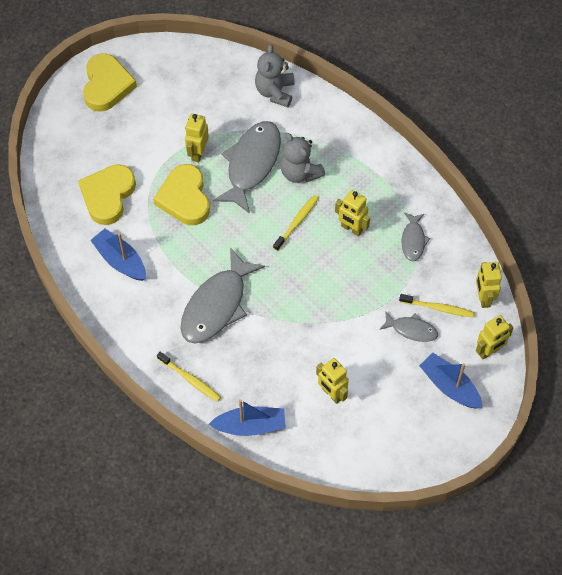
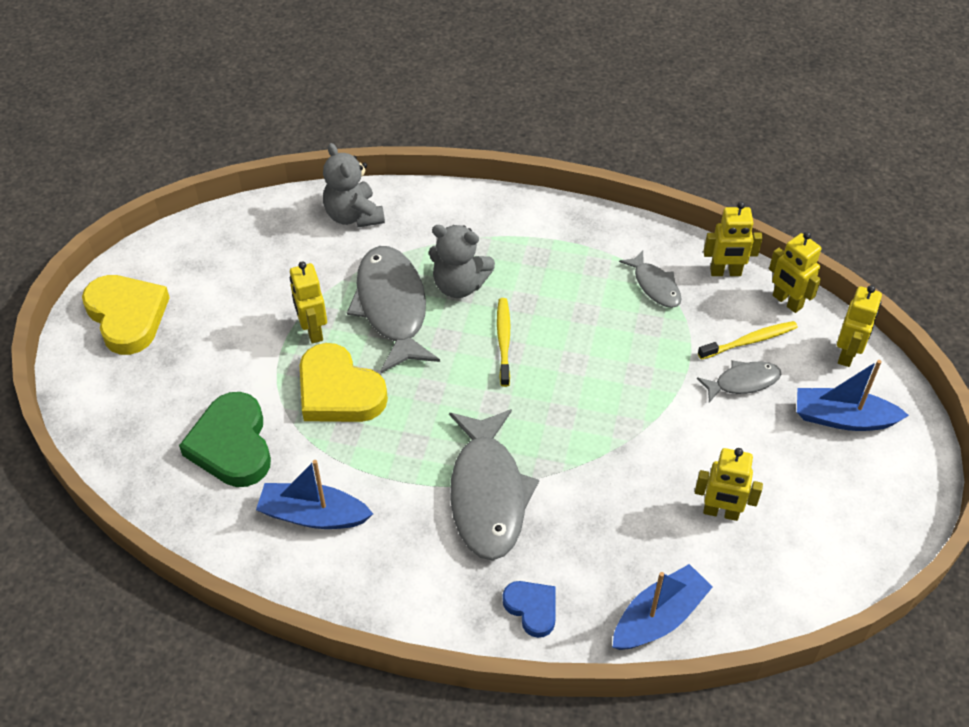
camera: 35 degrees left, 10 degrees down
yellow heart [78,164,136,225] -> green heart [179,392,271,487]
yellow toothbrush [157,352,221,402] -> blue heart [503,581,556,638]
yellow robot [335,190,370,236] -> yellow robot moved to [704,202,763,276]

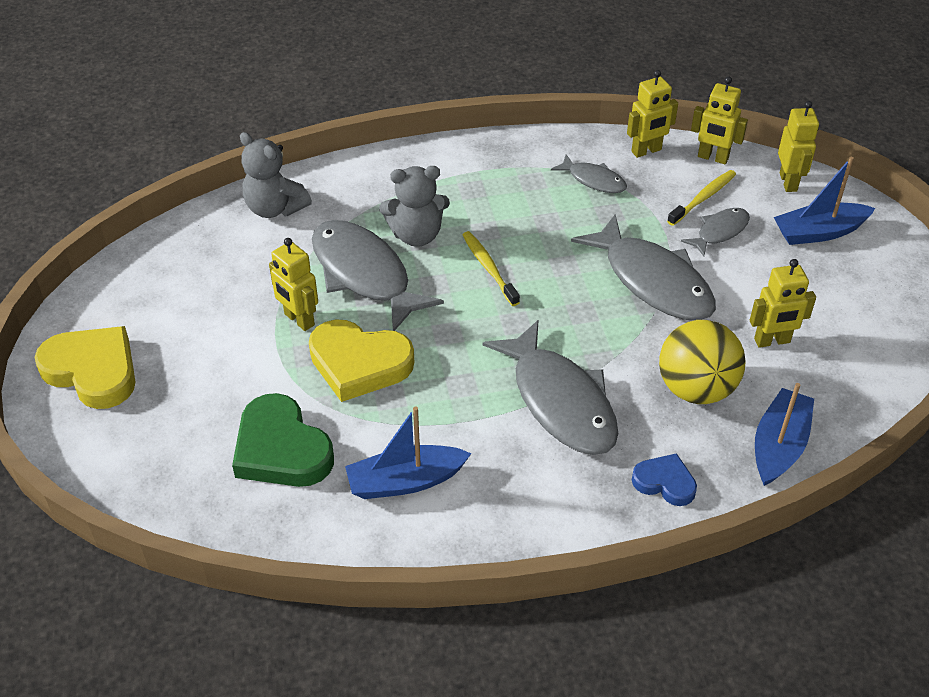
camera: 25 degrees left, 5 degrees down
none -> grey fish [571,214,716,320]
none -> yellow ball [659,320,746,404]

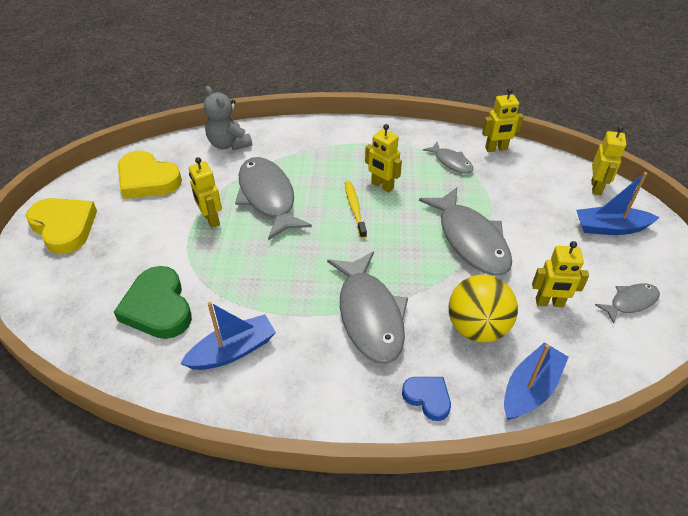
camera: 15 degrees right, 0 degrees up
yellow heart [309,319,414,402] -> yellow heart moved to [118,151,182,199]
blue boat [345,407,471,499] -> blue boat turned 150 degrees clockwise [180,302,276,370]
grey teddy bear [379,166,450,247] -> none
yellow toothbrush [667,170,736,226] -> none
grey fish [681,208,750,256] -> grey fish moved to [595,283,660,324]
yellow robot [691,77,748,164] -> yellow robot moved to [365,124,402,192]

